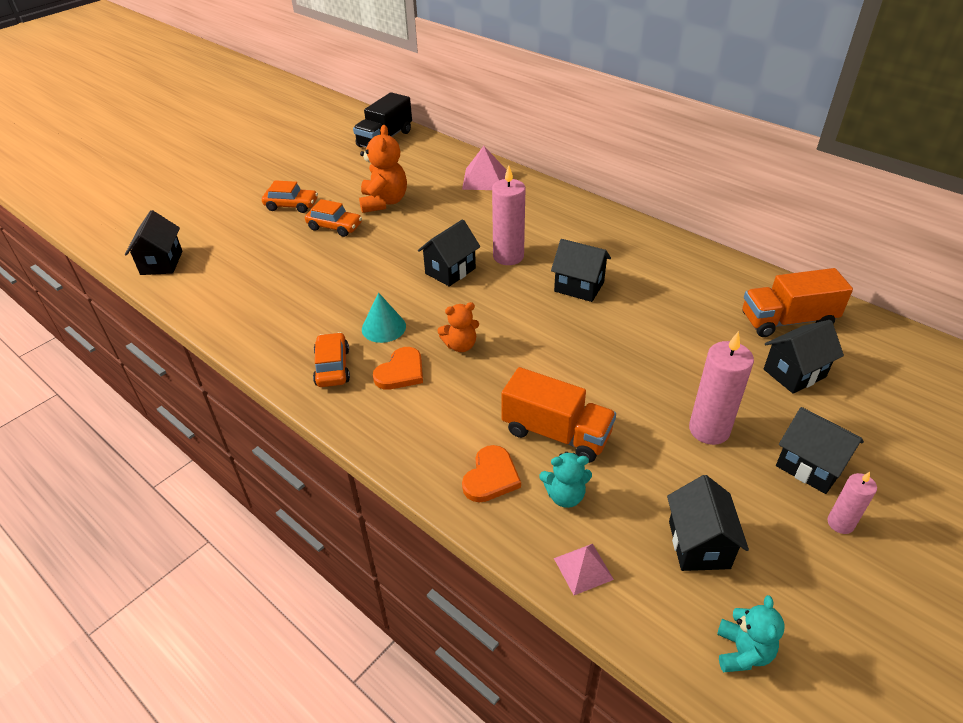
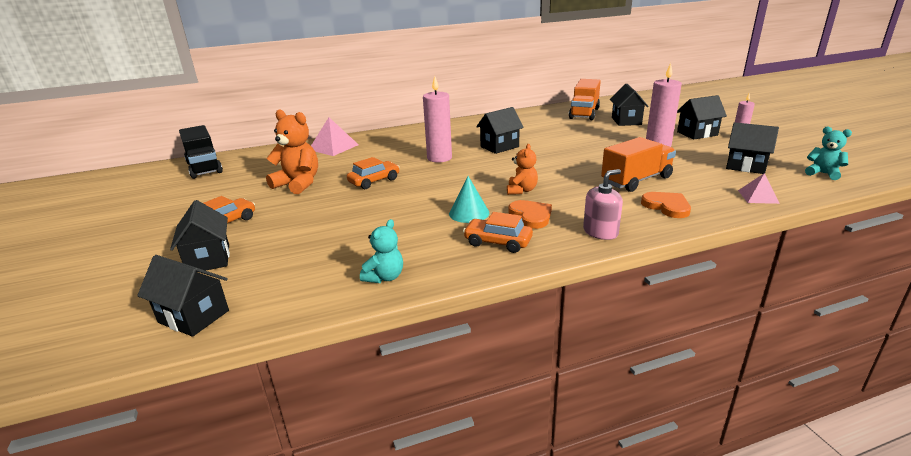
camera: 60 degrees left, 15 degrees down
orange car [305,199,362,237] -> orange car moved to [347,157,400,189]
black house [418,219,480,287] -> black house moved to [170,200,230,272]
turquoise teddy bear [539,452,592,508] -> turquoise teddy bear moved to [360,219,403,283]
none -> pink soap dispenser [583,169,623,240]

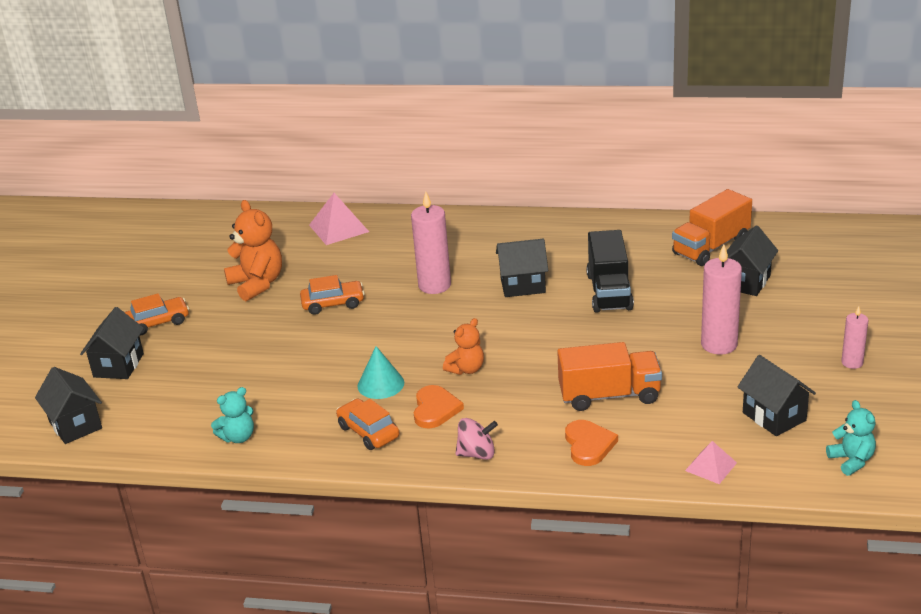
camera: 30 degrees right, 5 degrees up
black truck [179,125,223,179] -> black truck moved to [586,230,634,312]
pink soap dispenser [583,169,623,240] -> pink spinning top [455,418,498,460]
black house [677,95,727,139] -> none

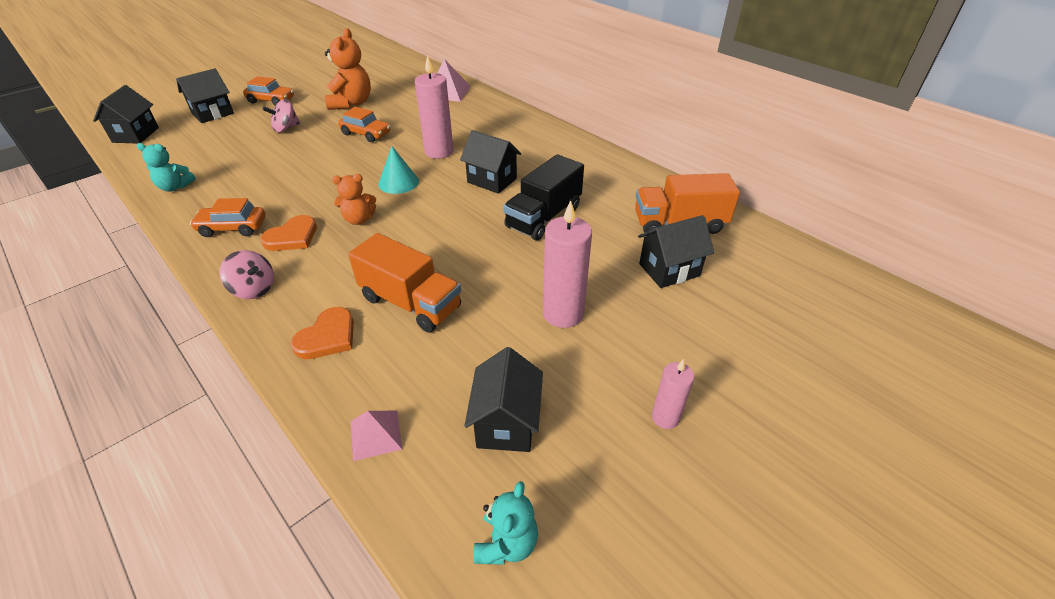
camera: 35 degrees right, 10 degrees up
orange car [336,398,399,450] -> orange car turned 90 degrees counterclockwise [190,198,265,237]
turquoise cone [358,346,404,399] -> turquoise cone moved to [378,146,419,194]
none -> pink spinning top [263,99,300,132]

